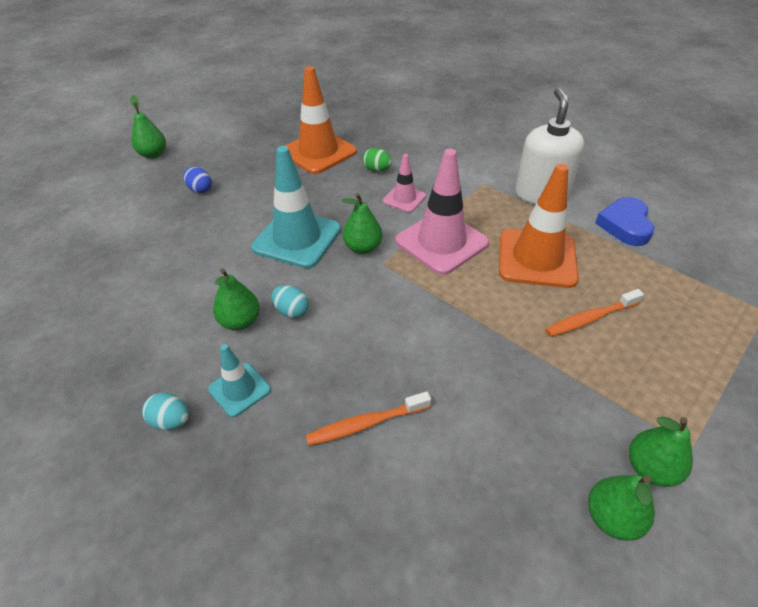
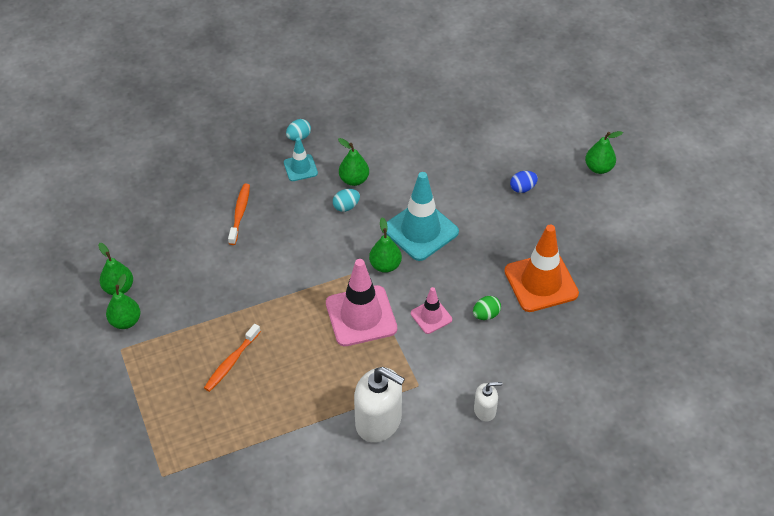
camera: 115 degrees right, 5 degrees up
orange traffic cone [499,164,579,288] -> none
orange toothbrush [545,289,644,337] -> orange toothbrush turned 150 degrees counterclockwise [204,324,261,392]
blue heart [595,197,654,246] -> none
none -> white soap dispenser [474,382,502,422]

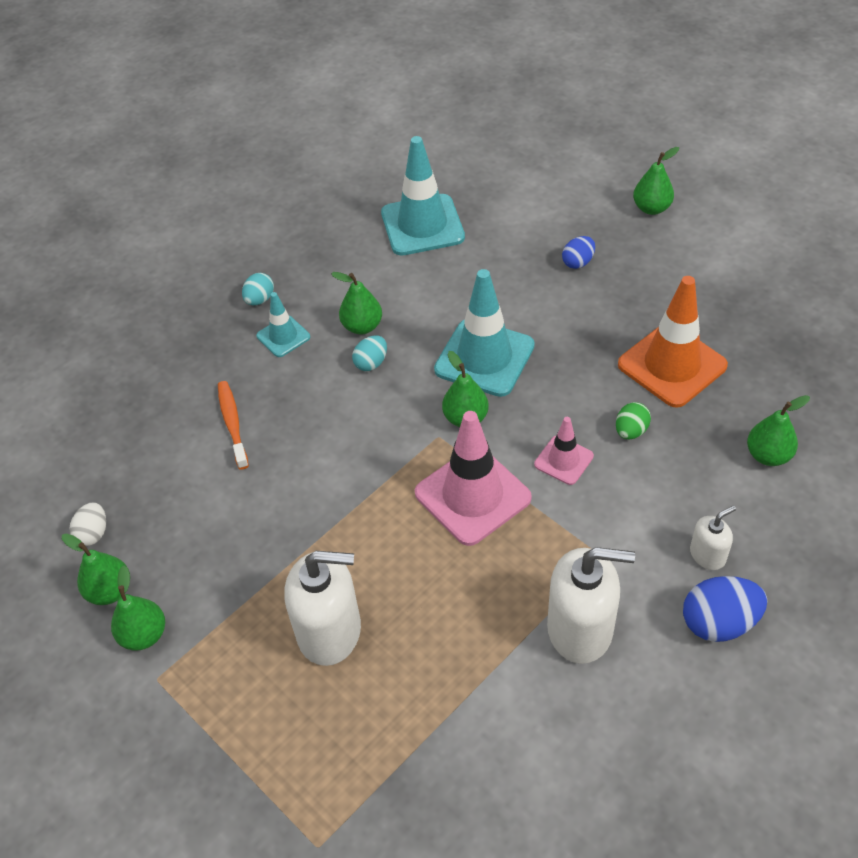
camera: 20 degrees left, 0 degrees up
orange toothbrush [204,324,261,392] -> white soap dispenser [284,551,361,666]
none -> white egg [69,502,106,546]
none -> turquoise traffic cone [381,136,465,256]
none -> blue egg [683,576,767,642]
none -> green pear [747,395,810,466]

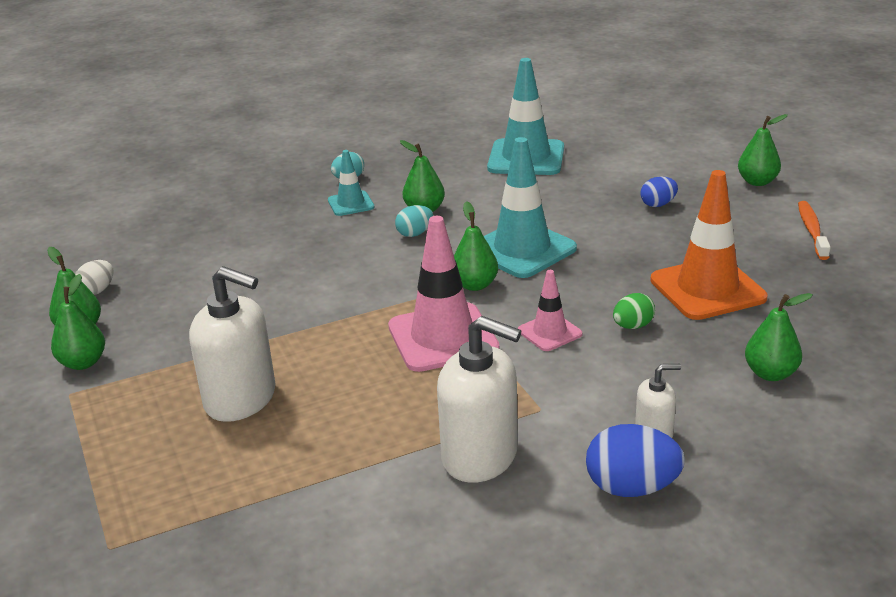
camera: 20 degrees right, 20 degrees down
orange toothbrush [218,381,249,470] -> orange toothbrush moved to [798,201,831,260]

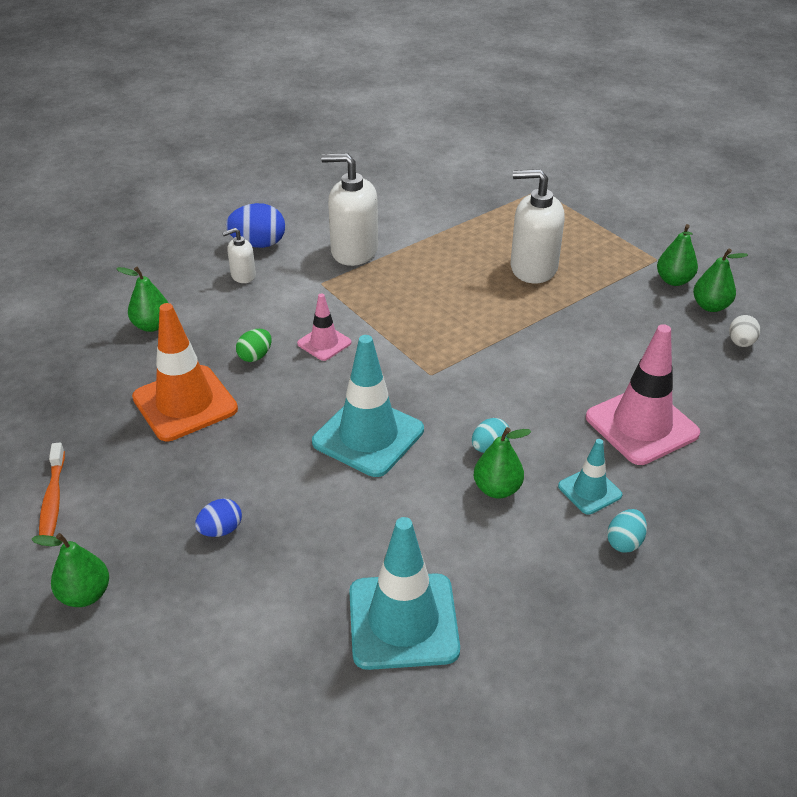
camera: 165 degrees right, 10 degrees up
pink traffic cone [388,216,500,372] -> pink traffic cone moved to [586,324,700,465]
green pear [454,201,498,291] -> none

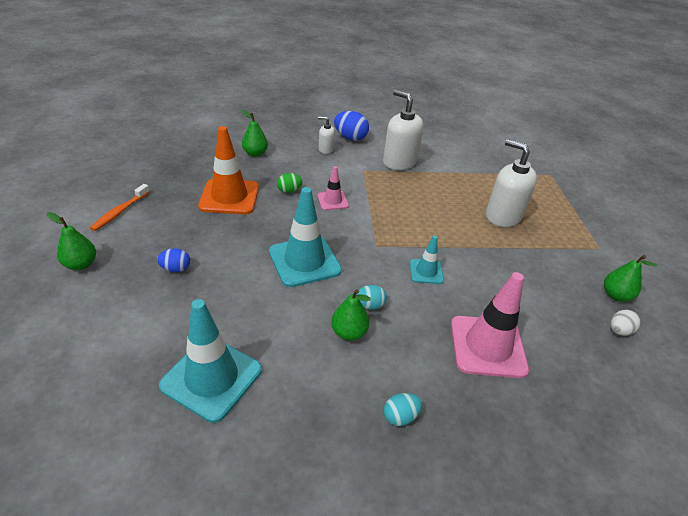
camera: 30 degrees right, 0 degrees up
turquoise traffic cone [558,439,622,515] -> turquoise traffic cone moved to [410,236,444,284]
green pear [657,224,698,286] -> none

